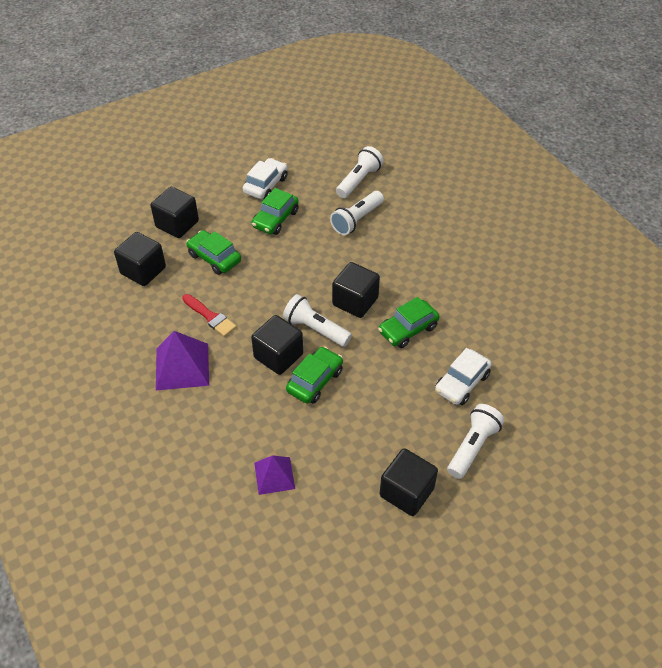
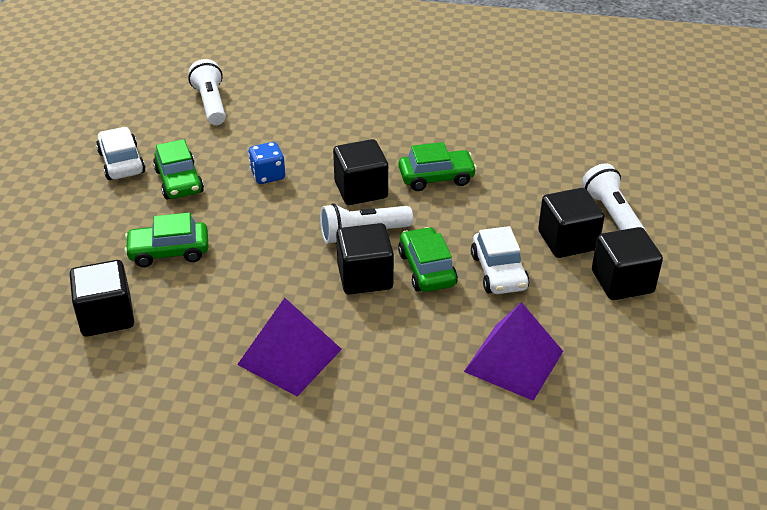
camera: 50 degrees left, 10 degrees down
black cube [151,187,199,238] -> black cube moved to [538,188,604,258]
red brush [182,294,237,337] -> none
purple pyramid [254,455,295,495] -> purple pyramid [464,302,563,401], size x1.58
white flashlight [330,191,384,235] -> none
green car [378,297,440,348] -> green car turned 105 degrees counterclockwise [399,142,477,191]
white car [435,348,492,405] -> white car moved to [471,226,530,294]
none -> blue dice [248,142,285,184]

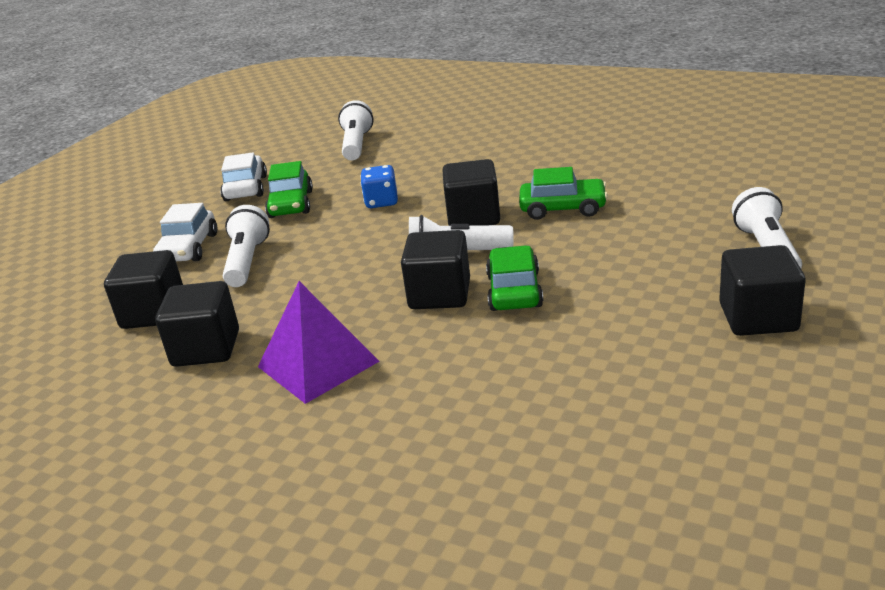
camera: 20 degrees right, 10 degrees down
green car [124,212,208,267] -> white flashlight [223,205,270,287]
purple pyramid [464,302,563,401] -> none
white car [471,226,530,294] -> white car moved to [153,203,217,261]
black cube [538,188,604,258] -> black cube moved to [155,281,239,367]

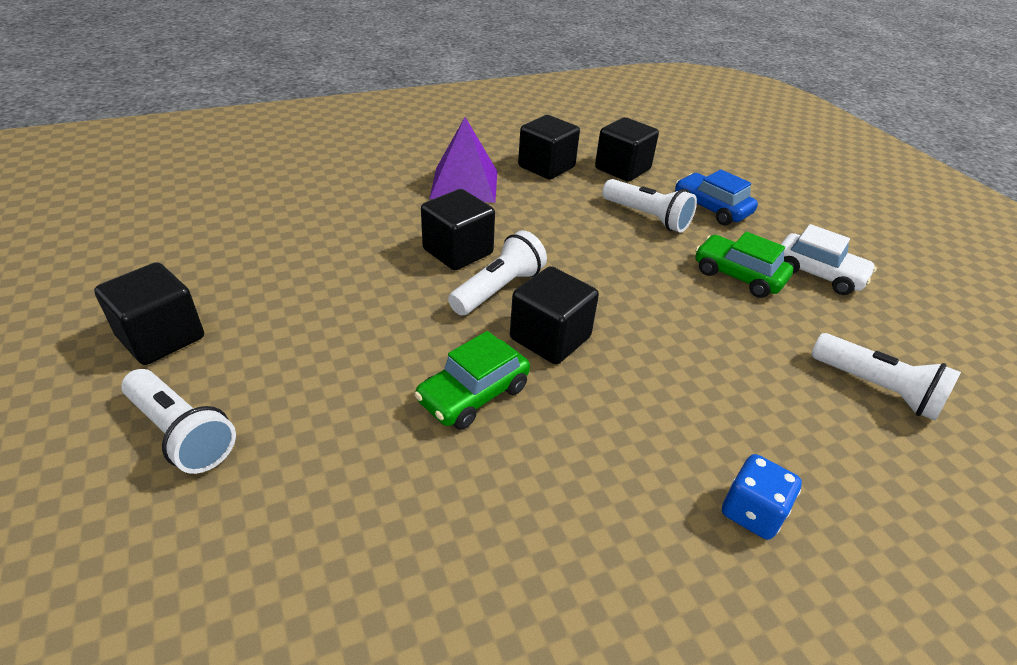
camera: 125 degrees right, 10 degrees up
white car [153,203,217,261] -> blue car [675,169,758,225]
blue dice [360,165,398,208] -> blue dice moved to [722,454,802,540]
green car [486,245,544,311] -> none

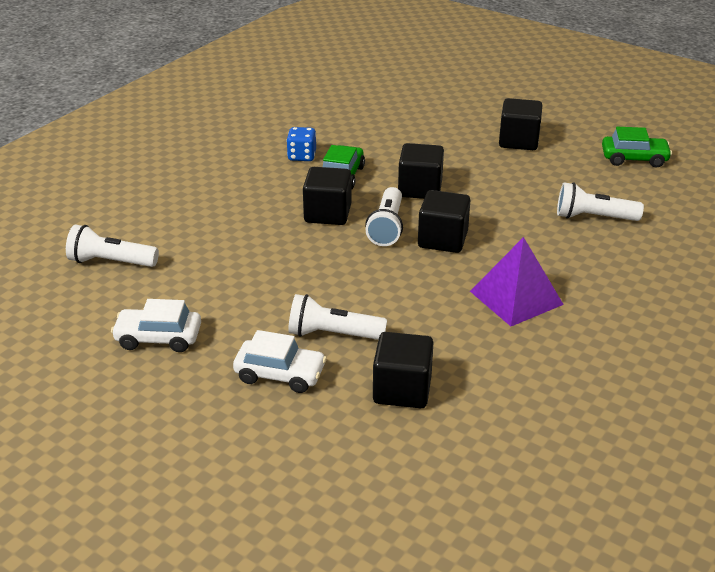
camera: 150 degrees right, 5 degrees down
white flashlight [121,369,236,474] -> white flashlight moved to [557,182,644,221]
black cube [518,115,580,180] -> black cube moved to [398,143,444,199]
blue car [675,169,758,225] -> white car [233,330,327,393]
green car [695,231,793,298] -> green car moved to [602,127,672,168]
blue dice [722,454,802,540] -> blue dice moved to [286,127,316,161]

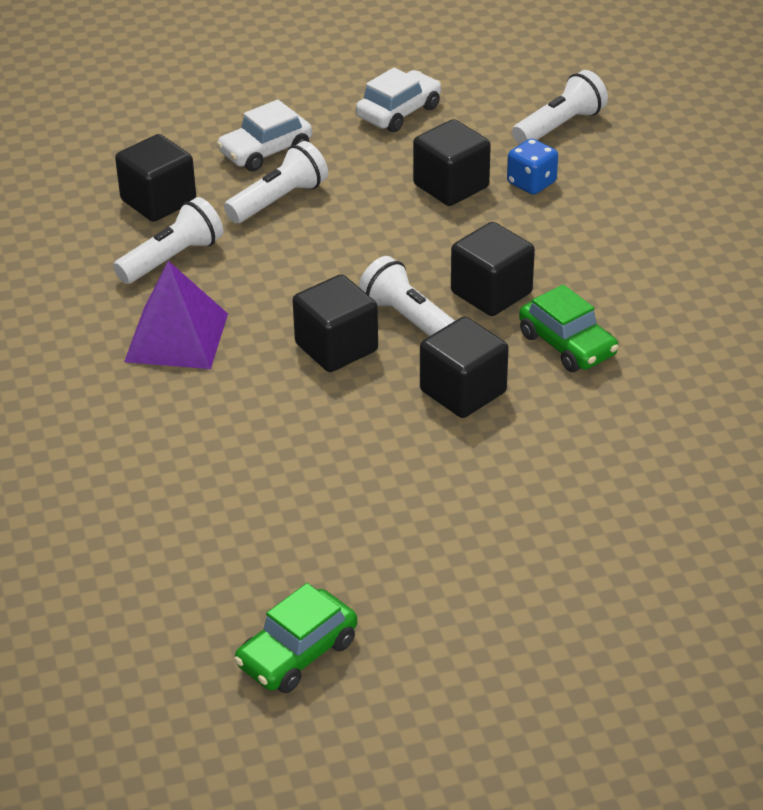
camera: 130 degrees right, 5 degrees up
blue dice [286,127,316,161] -> blue dice moved to [507,139,558,195]
black cube [499,98,542,150] -> black cube moved to [413,119,491,206]
white flashlight [557,182,644,221] -> white flashlight moved to [113,197,223,284]

